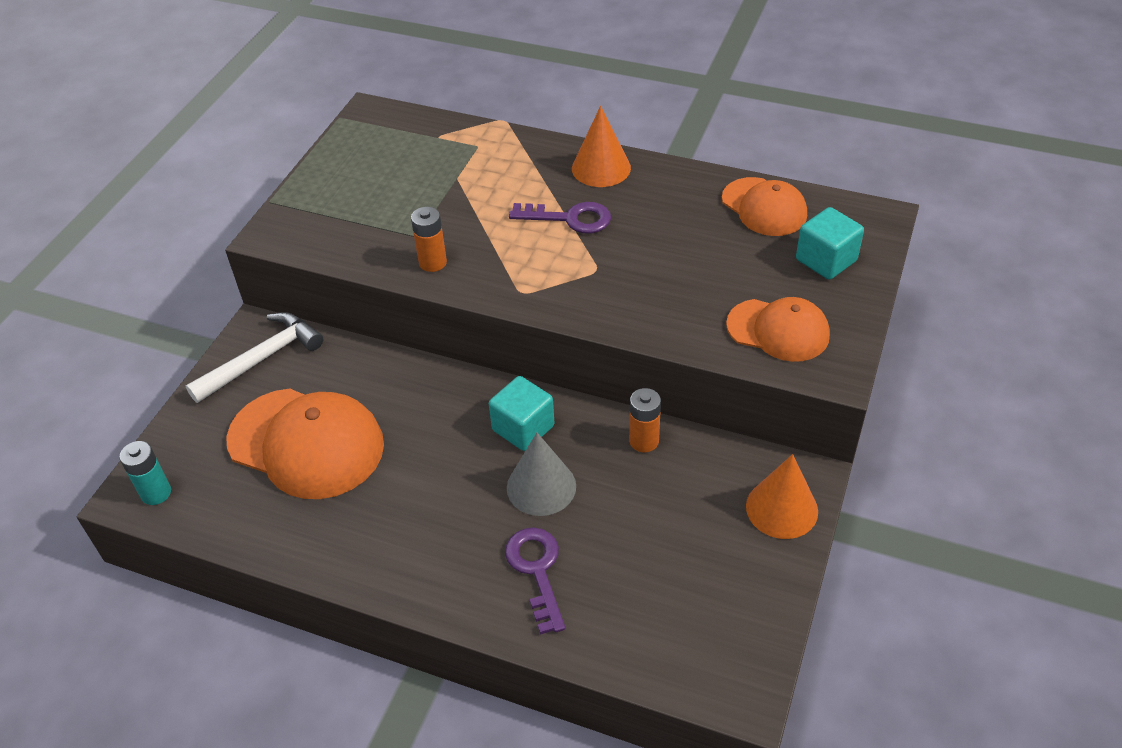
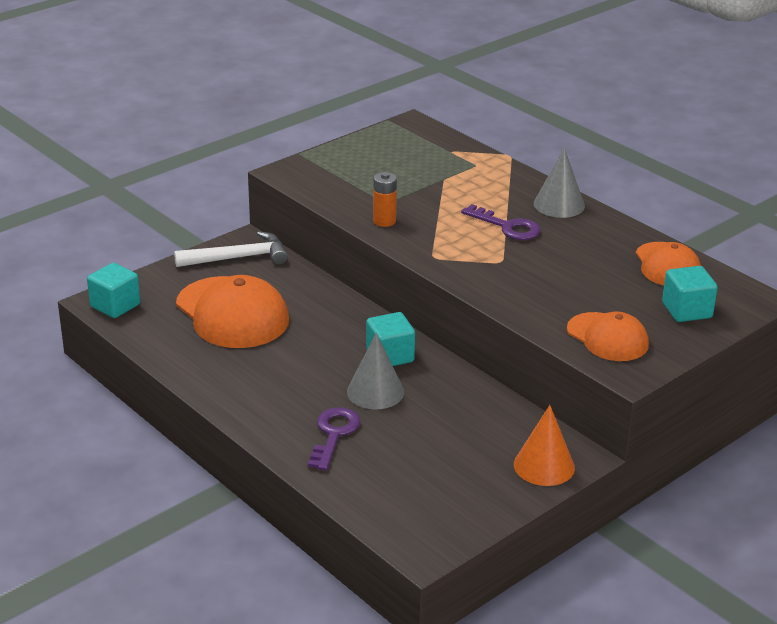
camera: 25 degrees right, 15 degrees down
turquoise battery [119,441,171,505] -> turquoise cube [87,263,140,318]
orange cone [572,106,631,187] -> grey cone [534,148,585,218]
orange battery [629,388,661,452] -> none

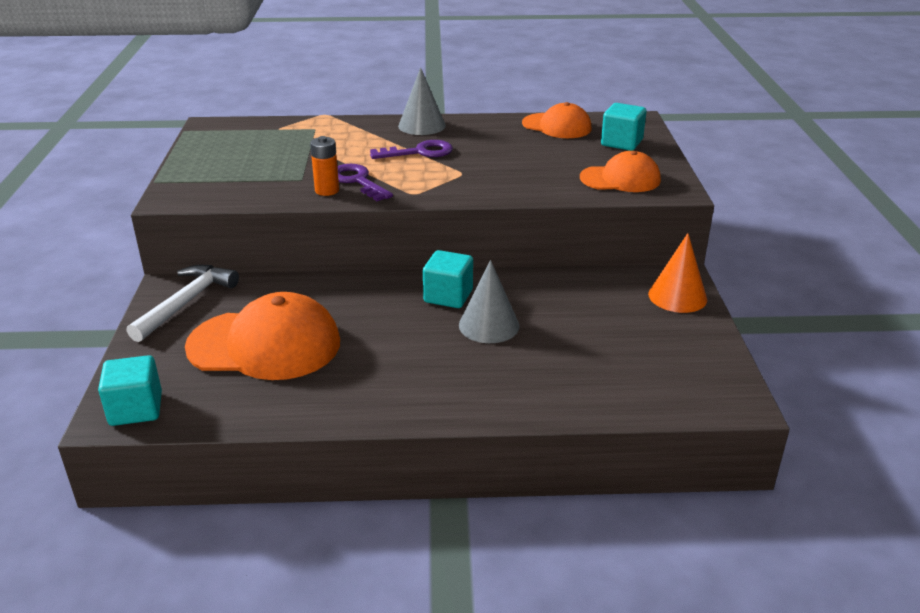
camera: 50 degrees left, 0 degrees up
purple key [308,407,361,471] -> purple key moved to [337,164,393,201]

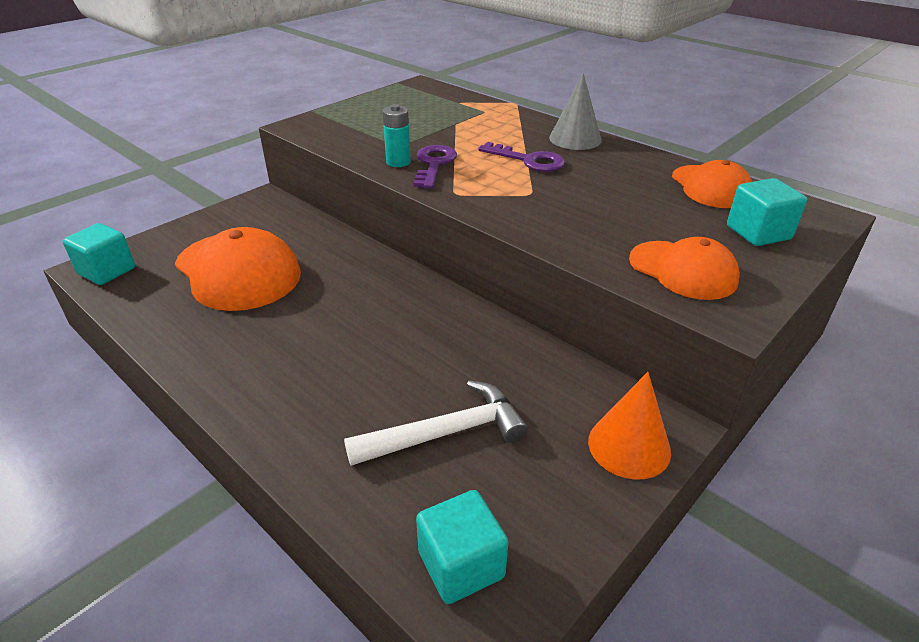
camera: 45 degrees right, 5 degrees up
white hammer [126,265,239,342] -> white hammer moved to [344,380,528,466]
orange battery [310,136,339,196] -> turquoise battery [382,104,411,167]
turquoise cube [423,250,473,308] -> turquoise cube moved to [416,490,508,604]
grey cone [459,260,520,343] -> none

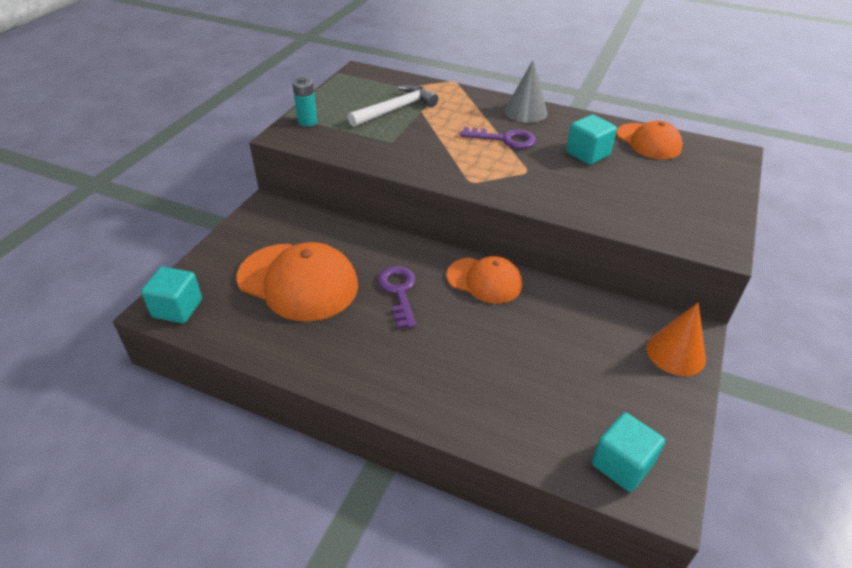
camera: 20 degrees left, 5 degrees up
white hammer [344,380,528,466] -> white hammer moved to [348,84,439,127]
turquoise battery [382,104,411,167] -> turquoise battery moved to [292,77,317,127]
purple key [413,145,457,188] -> purple key moved to [377,266,416,329]
orange cap [629,237,740,300] -> orange cap moved to [447,256,522,304]
turquoise cube [727,178,807,246] -> turquoise cube moved to [566,115,617,165]

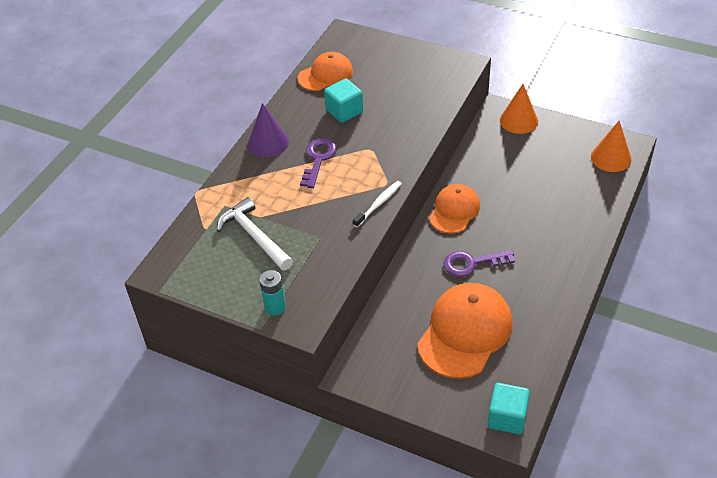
camera: 85 degrees left, 5 degrees up
grey cone [505,61,548,123] -> purple cone [248,103,289,157]
turquoise cube [592,413,665,492] -> orange cone [591,121,632,172]
none -> white toothbrush [353,181,402,227]

